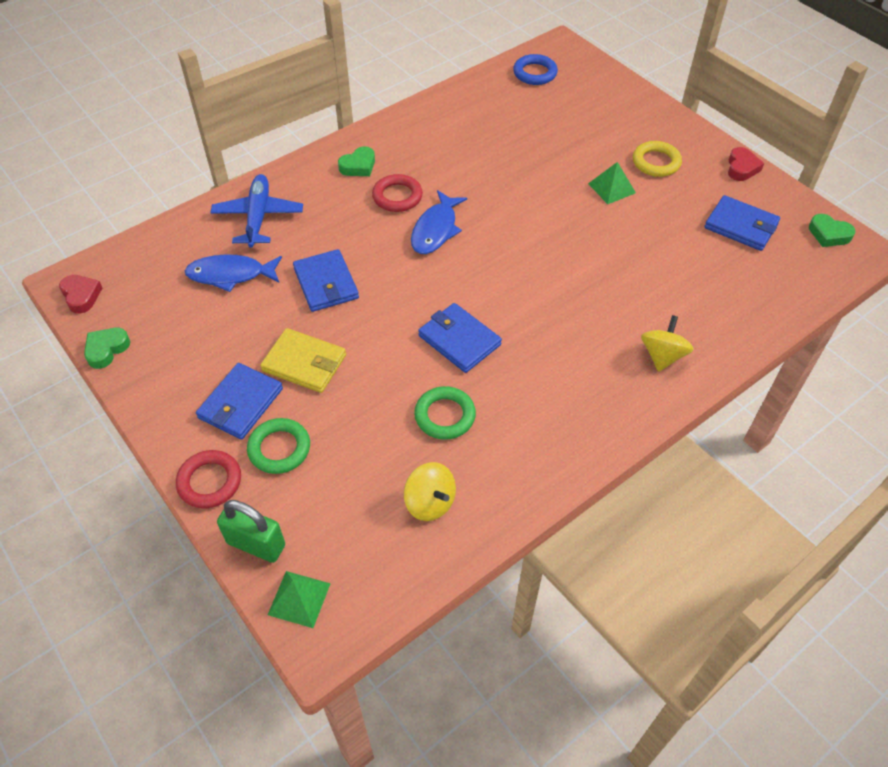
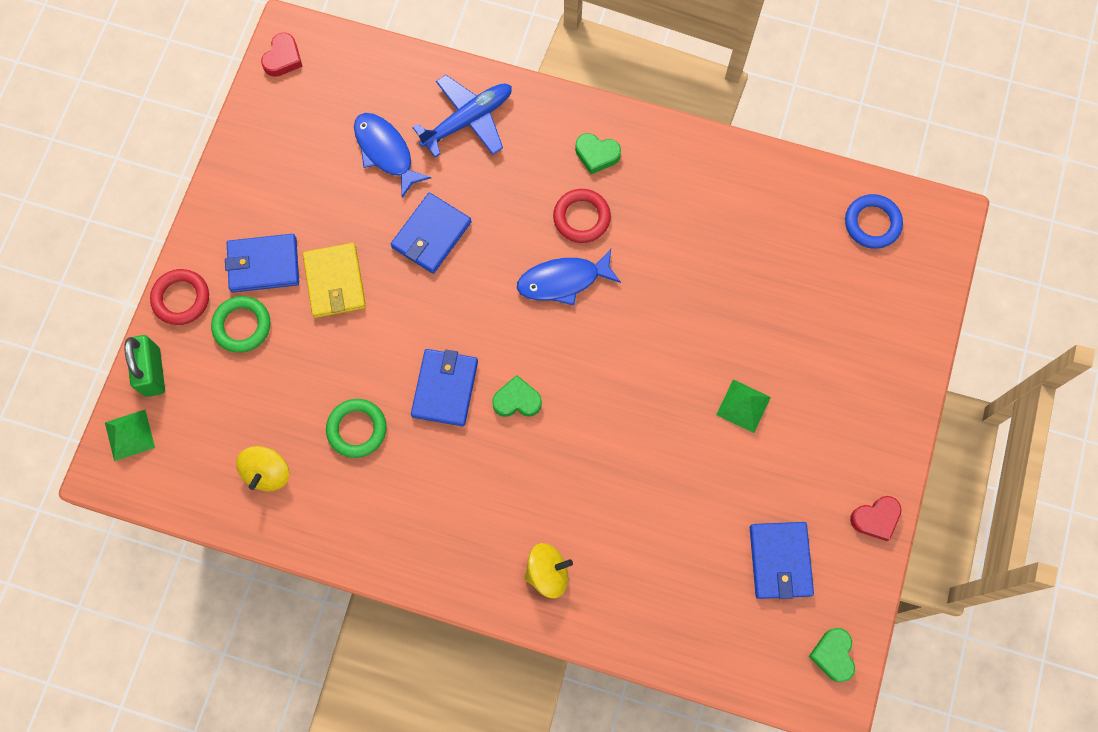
camera: 55 degrees right, 20 degrees up
green heart [84,328,130,369] -> green heart moved to [492,375,542,417]
yellow ring [633,141,682,177] -> none

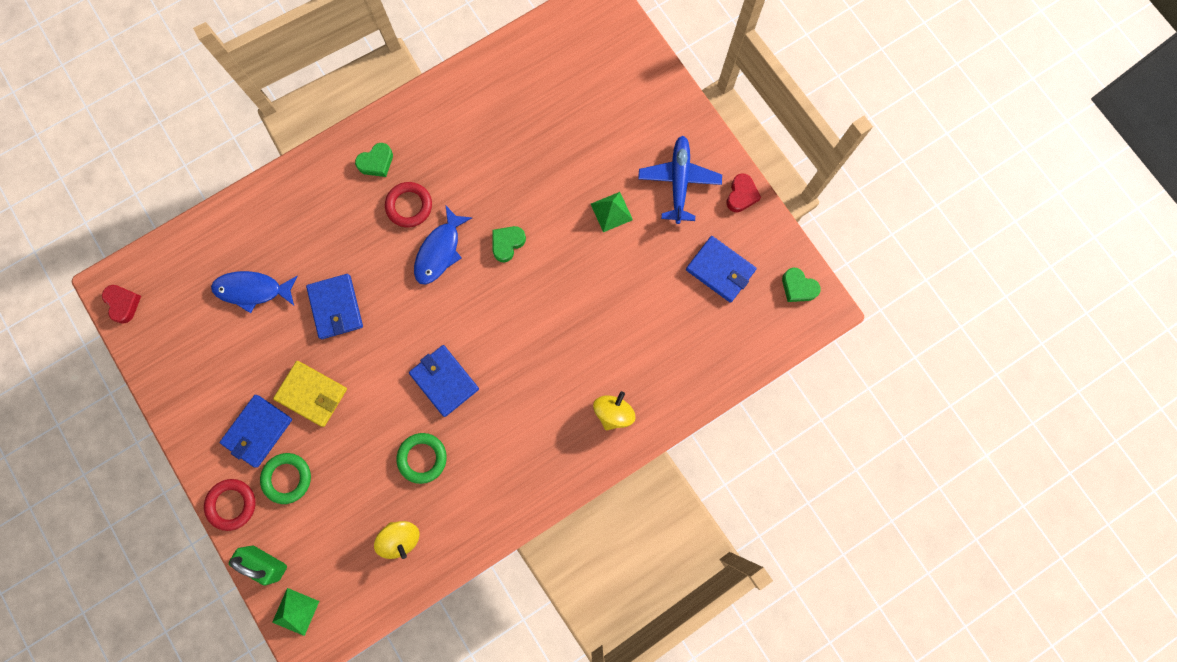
camera: 50 degrees left, 5 degrees up
blue plane [412,75,512,158] -> blue plane moved to [638,135,722,224]
green heart [492,375,542,417] -> green heart moved to [492,226,526,263]
blue ring [845,194,903,249] -> none

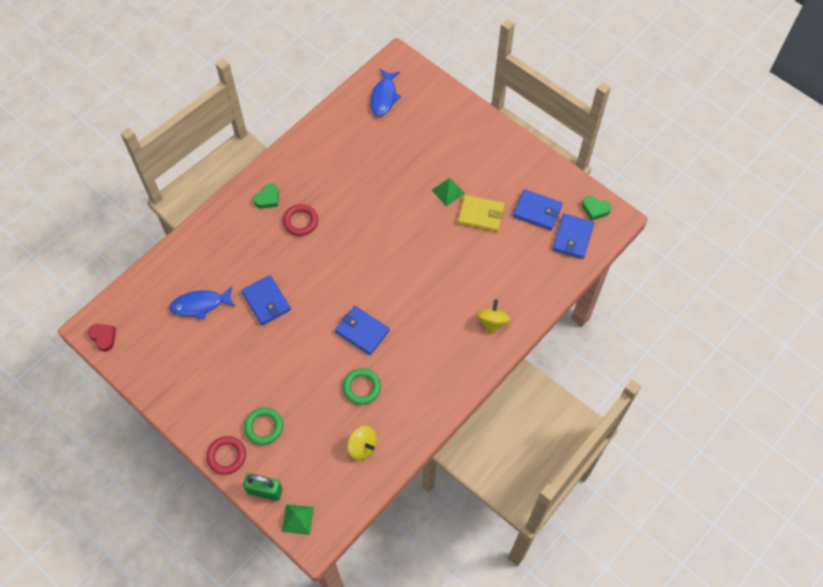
camera: 15 degrees left, 15 degrees down
blue wallet [220,395,292,468] -> blue wallet moved to [552,214,594,259]
yellow wallet [273,361,347,427] -> yellow wallet moved to [458,195,505,232]
blue fish [414,206,472,285] -> blue fish moved to [370,69,401,117]
green heart [492,226,526,263] -> none
blue plane [638,135,722,224] -> none
red heart [726,173,761,212] -> none

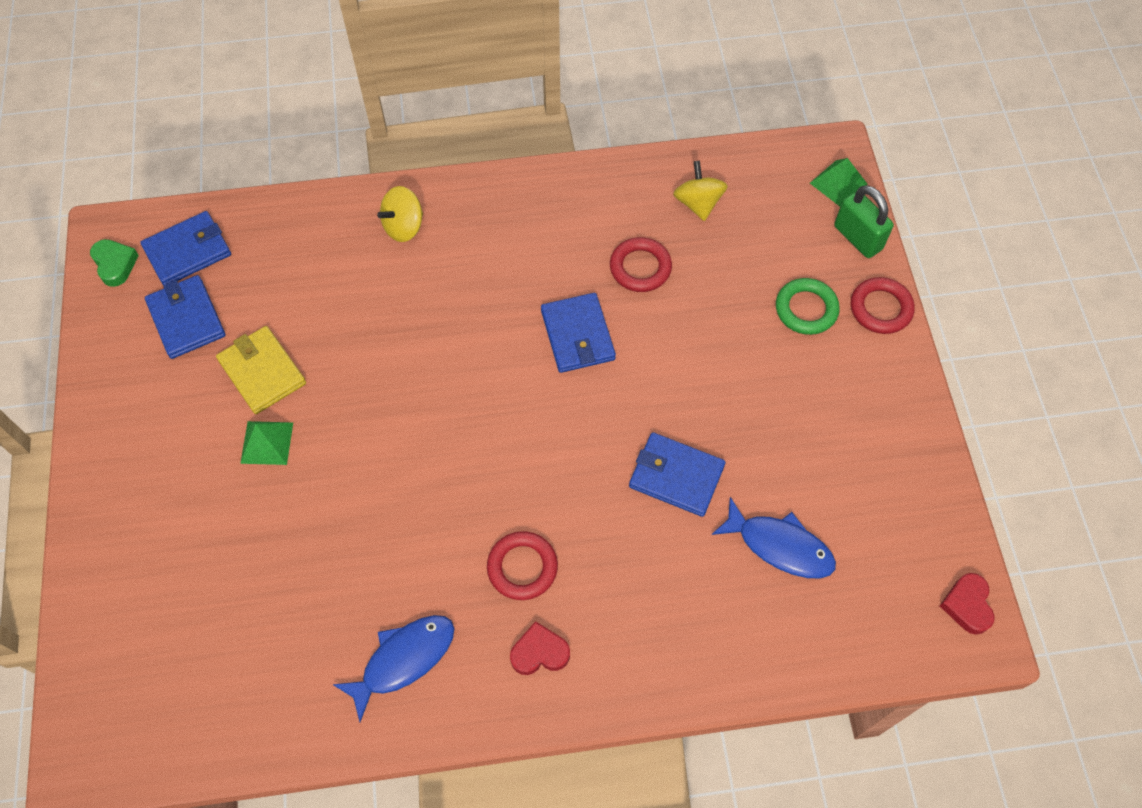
camera: 140 degrees left, 0 degrees up
blue wallet [241,275,291,325] -> blue wallet turned 75 degrees counterclockwise [629,432,726,517]
green heart [253,183,279,208] -> red heart [510,621,570,675]
green ring [343,368,381,405] -> red ring [610,237,672,292]
blue fish [370,69,401,117] -> blue fish moved to [333,615,455,722]

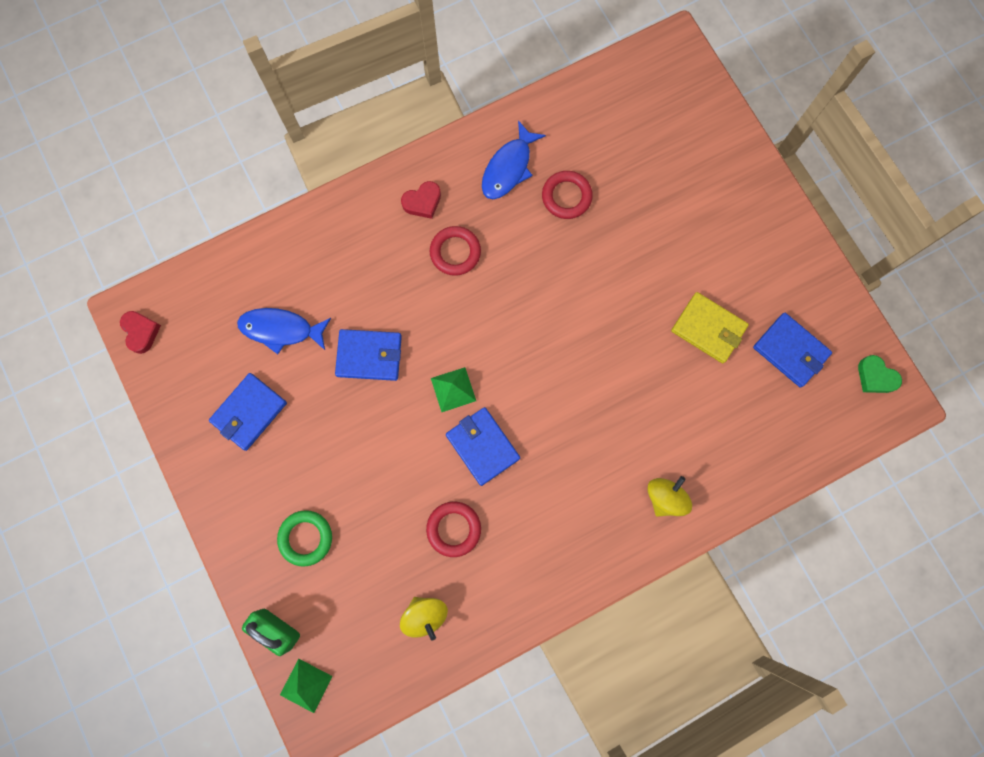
camera: 160 degrees right, 15 degrees up
blue wallet [140,211,231,285] -> blue wallet moved to [209,373,287,451]
green pyramid [240,421,293,465] -> green pyramid moved to [431,367,476,412]
red ring [851,277,915,334] -> red ring moved to [542,171,593,219]

